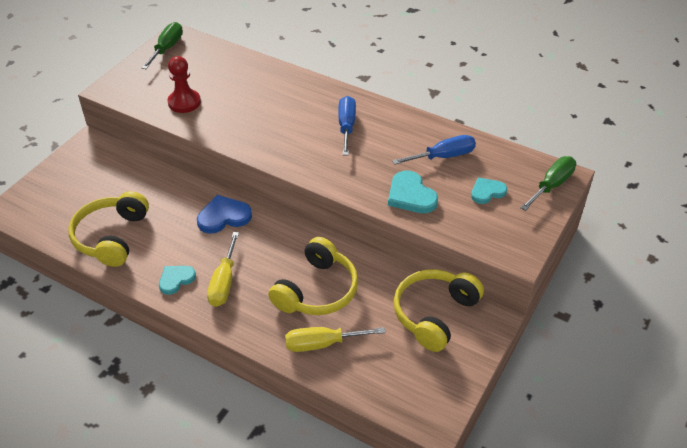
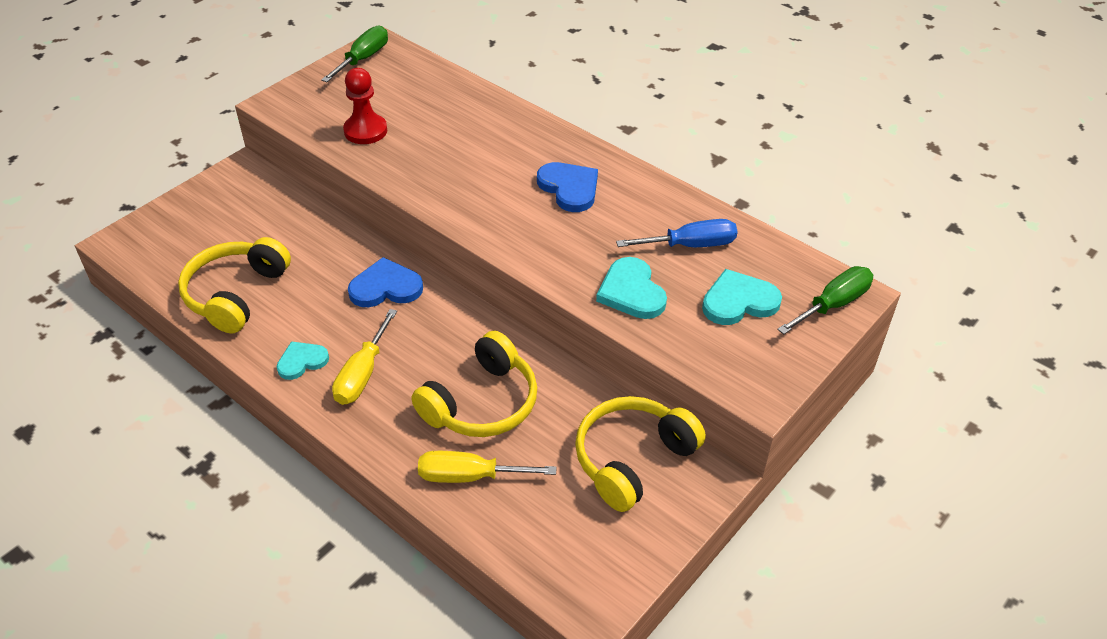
camera: 10 degrees right, 0 degrees up
blue screwdriver [338,96,356,155] -> blue heart [537,162,598,212]
turquoise heart [471,177,507,204] -> turquoise heart [702,269,782,325], size x1.50

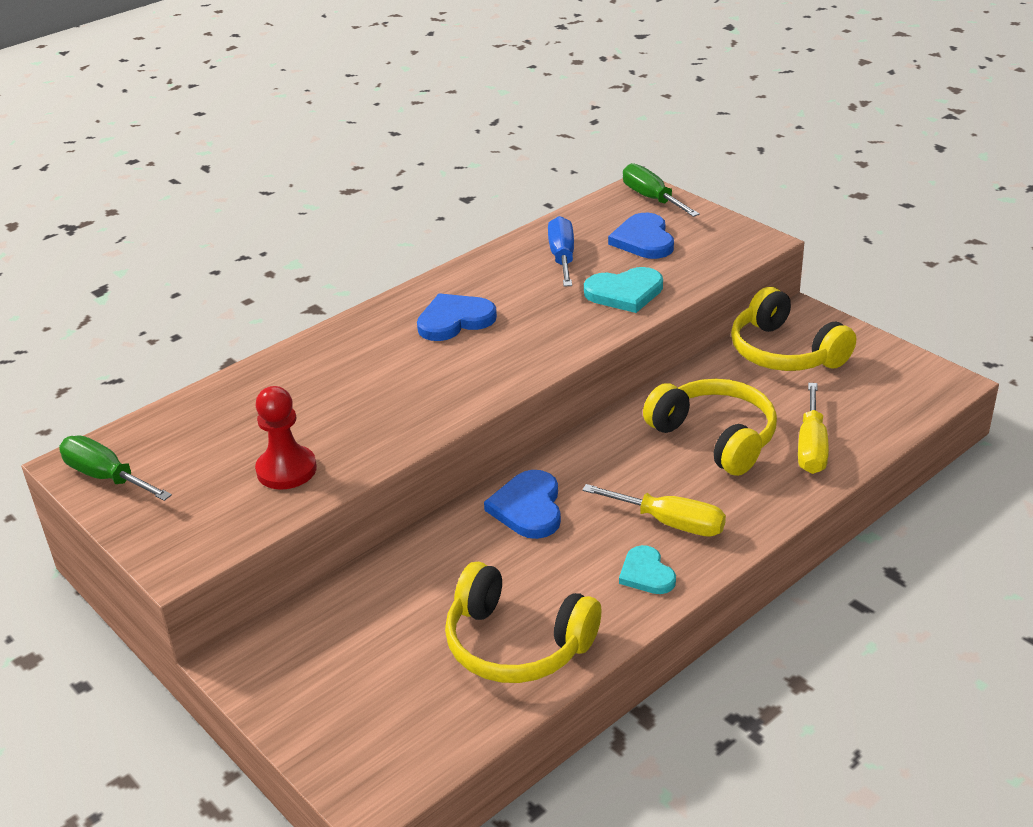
camera: 80 degrees left, 10 degrees down
turquoise heart [702,269,782,325] -> blue heart [608,213,674,259]

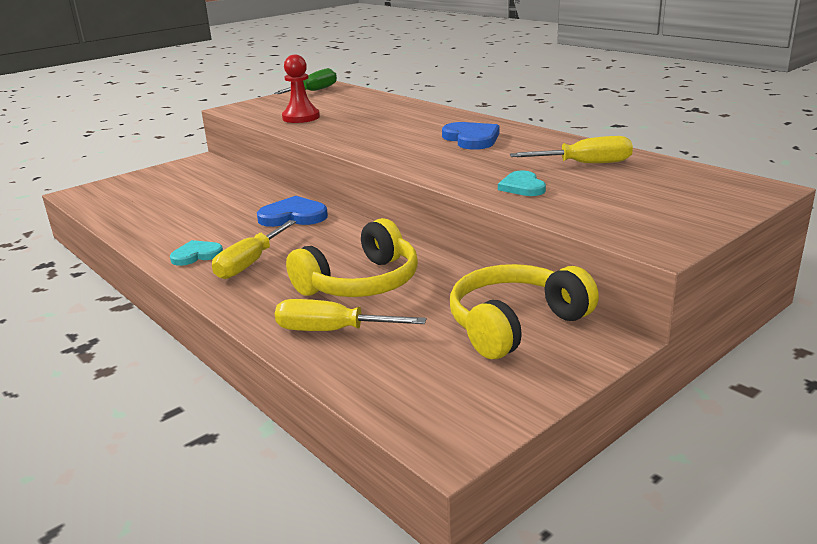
camera: 90 degrees right, 10 degrees down
yellow headphones [445,562,601,683] -> none
blue screwdriver [548,216,574,287] -> yellow screwdriver [510,136,633,163]
turquoise heart [584,267,663,313] -> turquoise heart [498,170,546,196], size x0.67
blue heart [608,213,674,259] -> none
green screwdriver [623,163,700,217] -> none

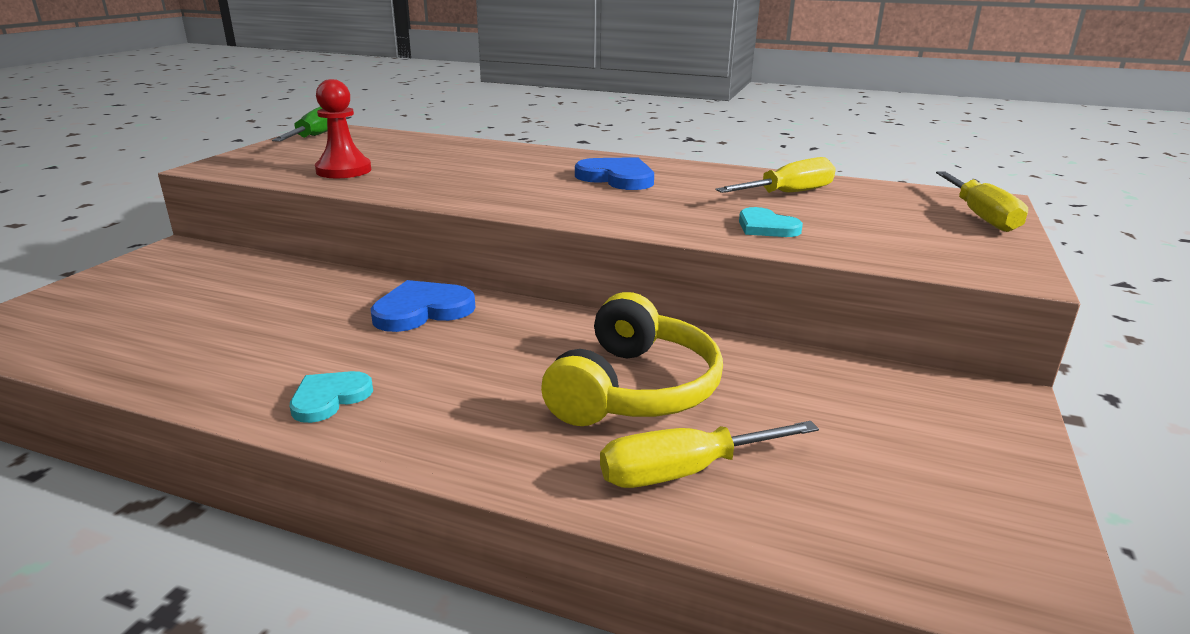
camera: 30 degrees left, 0 degrees up
yellow screwdriver [212,220,296,279] -> yellow screwdriver moved to [936,172,1028,232]
yellow headphones [450,264,599,359] -> none

